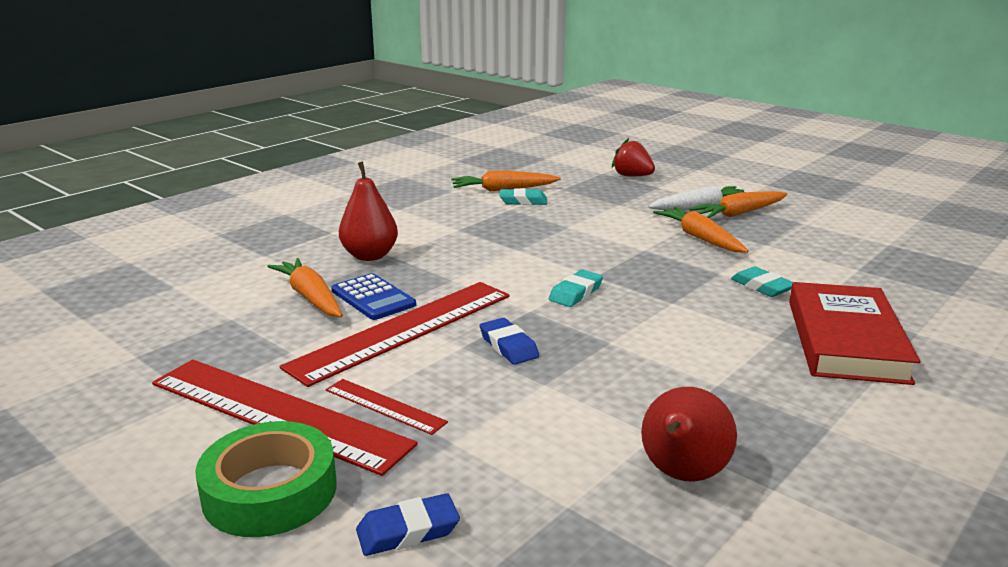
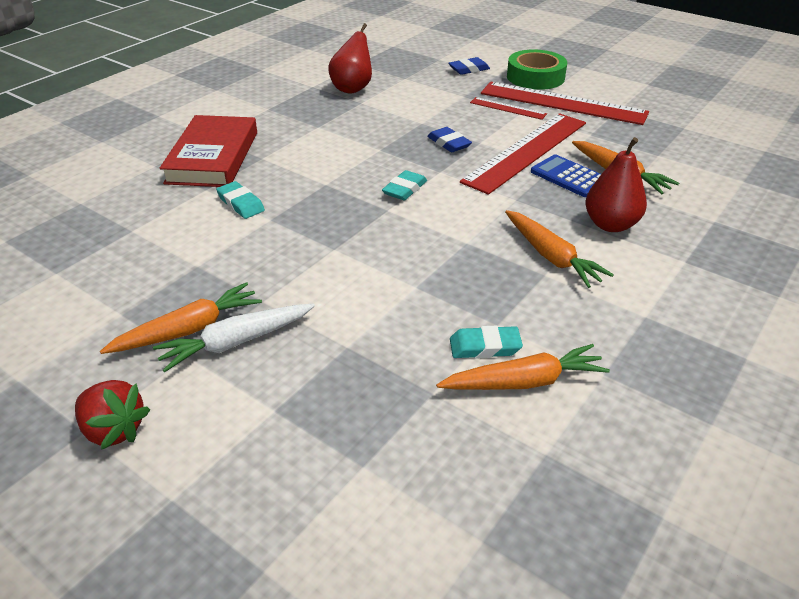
camera: 175 degrees right, 15 degrees up
red strawberry [612,138,655,176] -> red strawberry moved to [75,380,150,450]
orange carrot [653,207,749,253] -> orange carrot moved to [505,210,614,288]

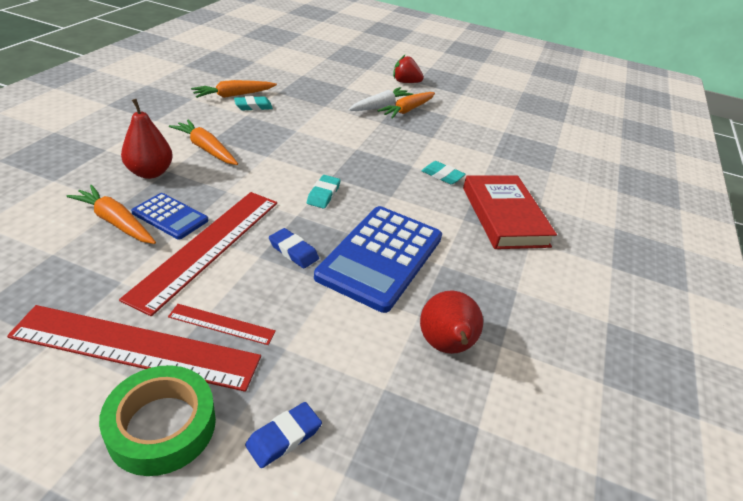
camera: 160 degrees right, 0 degrees up
none -> blue calculator [314,206,442,313]

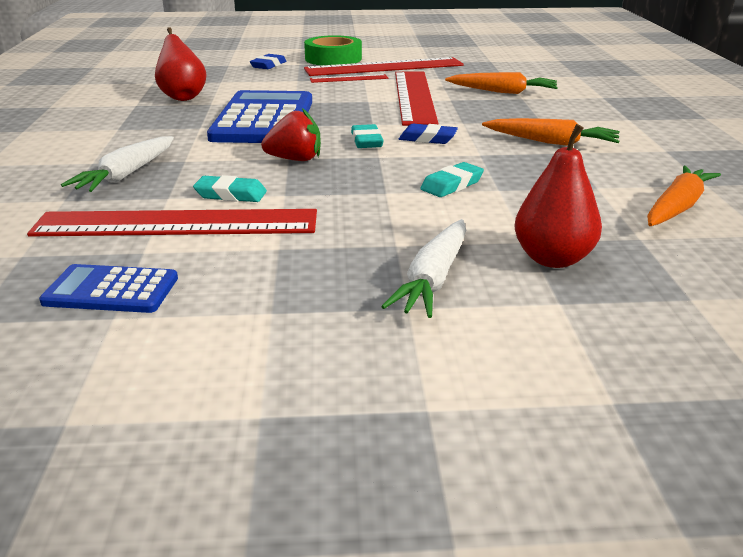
camera: 160 degrees right, 10 degrees down
red pear [121,99,173,179] -> red pear moved to [514,124,602,268]
blue calculator [131,193,208,239] -> blue calculator moved to [39,264,178,313]
turquoise eraser [234,96,273,110] -> turquoise eraser moved to [420,162,484,197]
blue eraser [269,228,319,269] -> blue eraser moved to [399,124,458,144]
orange carrot [377,92,435,119] -> none
red strawberry [393,55,424,83] -> red strawberry moved to [261,108,321,161]
red book [463,175,557,249] -> white carrot [61,136,174,192]
none -> red ruler [27,209,317,237]

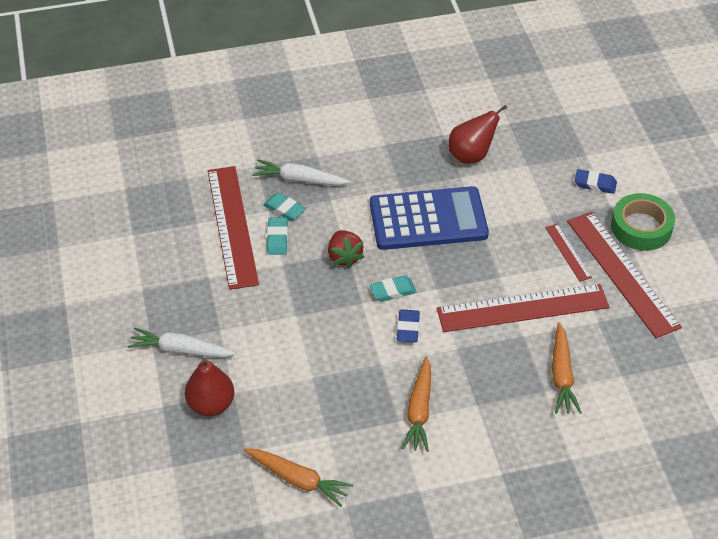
camera: 80 degrees right, 20 degrees up
blue calculator [39,264,178,313] -> none
turquoise eraser [420,162,484,197] -> turquoise eraser moved to [263,193,306,221]

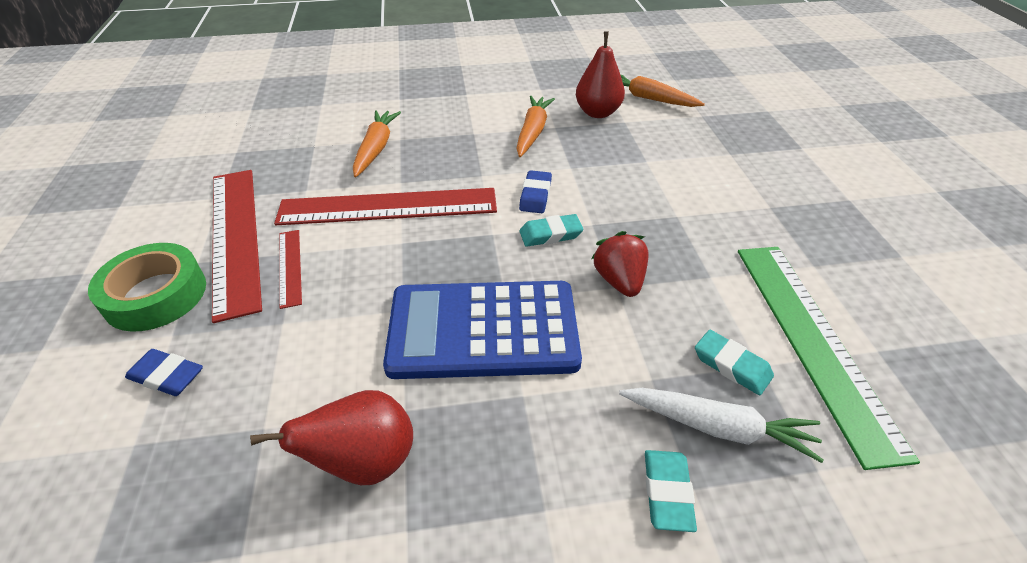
camera: 175 degrees left, 5 degrees down
white carrot [127,327,237,357] -> none
red pear [185,358,234,416] -> red pear moved to [576,31,625,118]
red ruler [208,166,259,290] -> green ruler [738,247,920,470]
turquoise eraser [267,217,288,255] -> turquoise eraser moved to [645,450,697,532]

